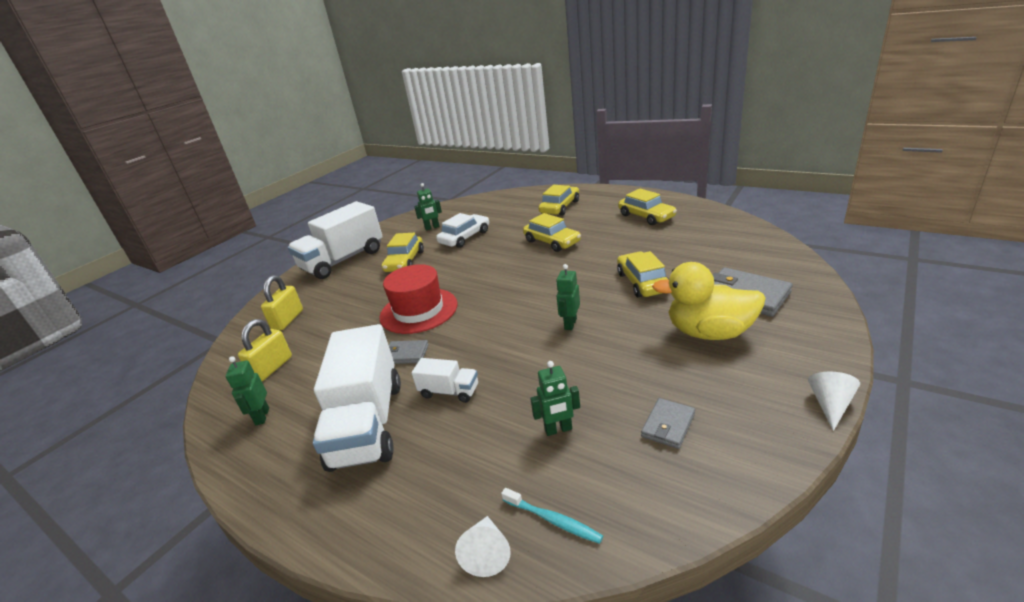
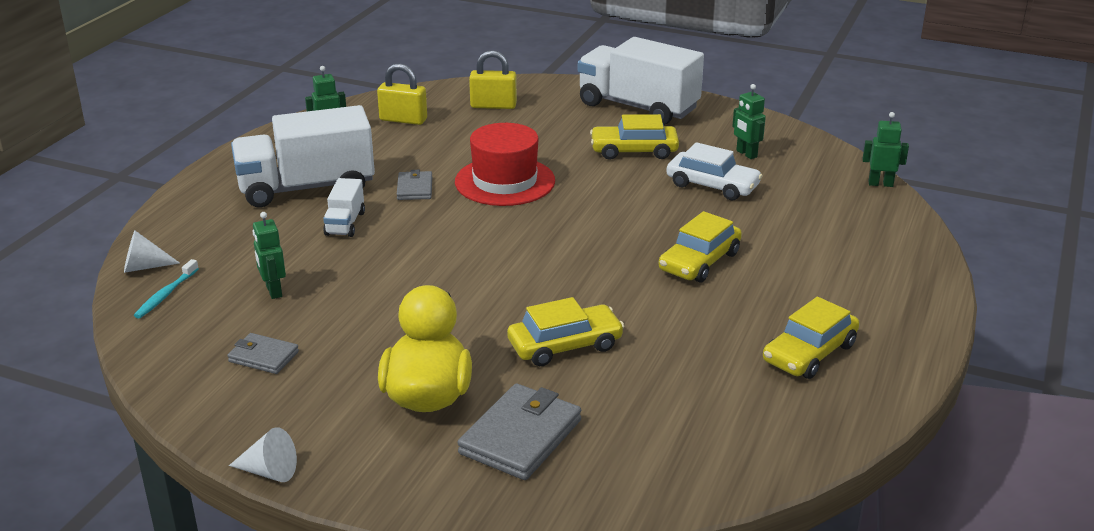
camera: 75 degrees right, 0 degrees up
yellow car [539,185,579,216] -> none
green robot [556,264,580,330] -> green robot moved to [862,112,909,187]

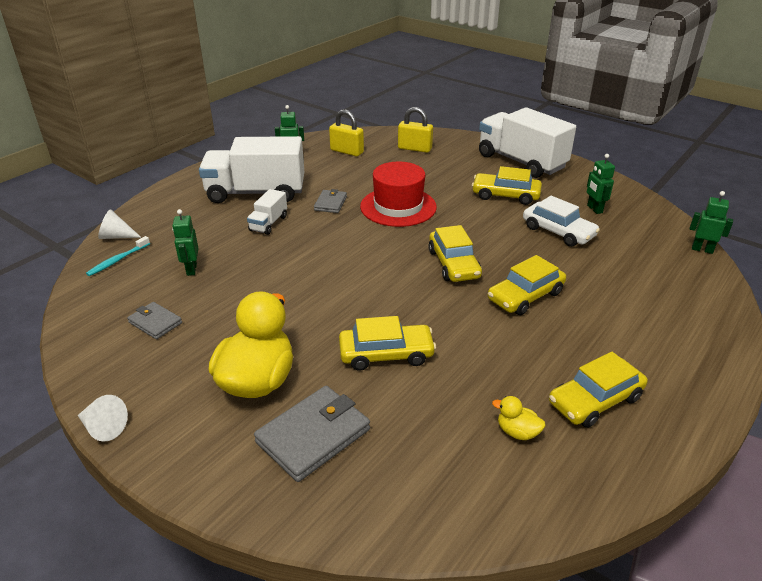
camera: 15 degrees right, 5 degrees up
none -> yellow car [428,225,482,282]
none -> yellow duck [492,396,545,440]

